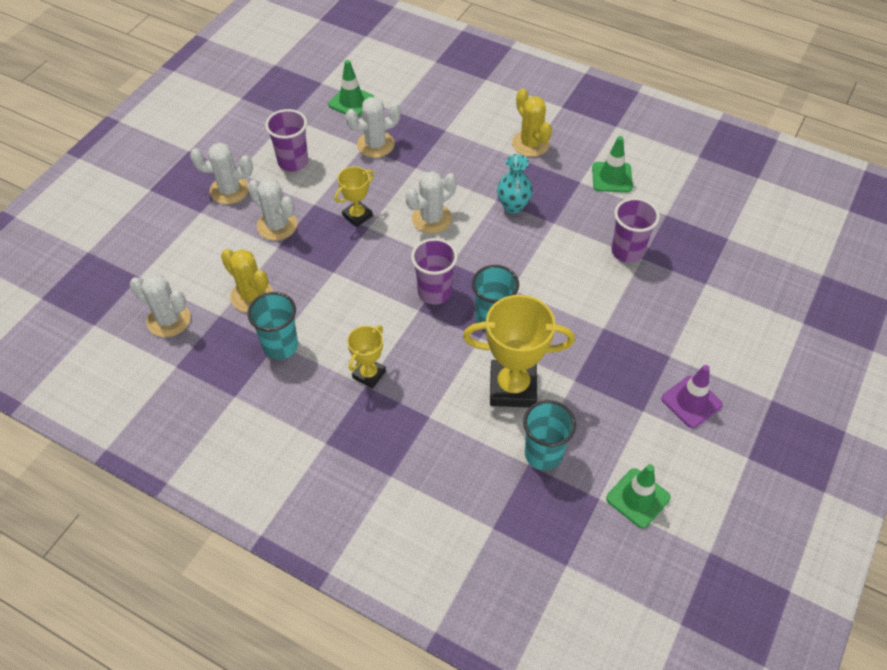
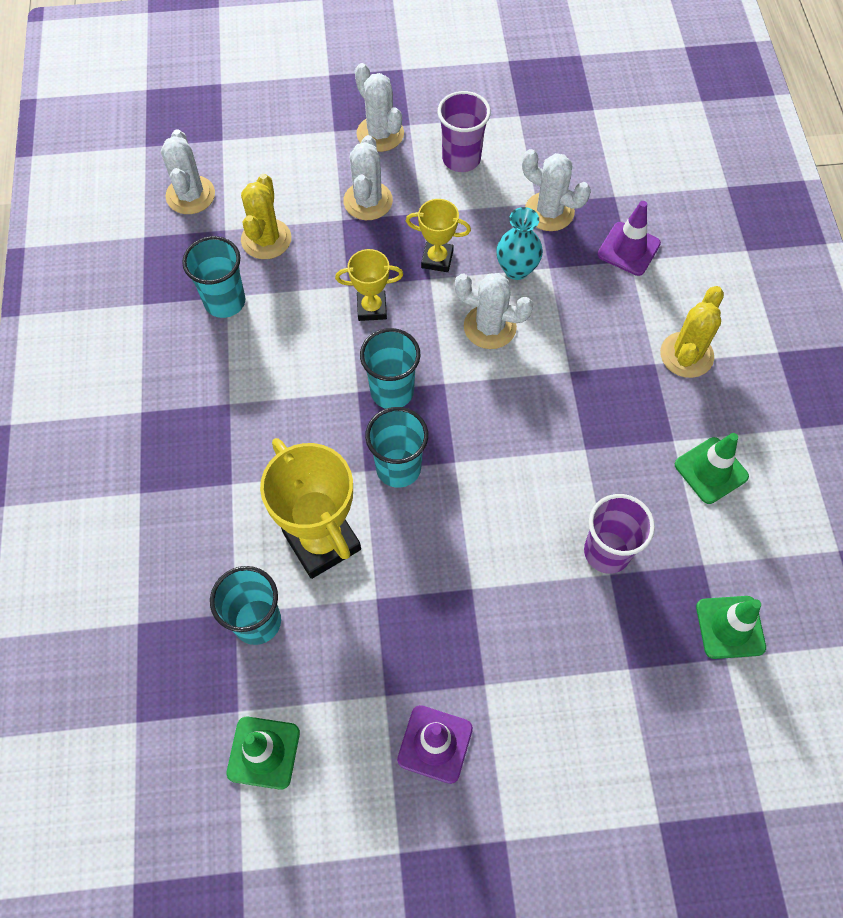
camera: 55 degrees right, 10 degrees up
green traffic cone [328,60,375,117] -> green traffic cone moved to [696,596,766,659]
yellow trophy [347,325,386,389] -> yellow trophy moved to [335,249,403,321]
purple cup [411,238,458,305] -> turquoise cup [360,328,420,409]
turquoise vase [497,154,533,214] -> turquoise vase moved to [497,207,543,280]
none -> purple traffic cone [598,201,661,276]

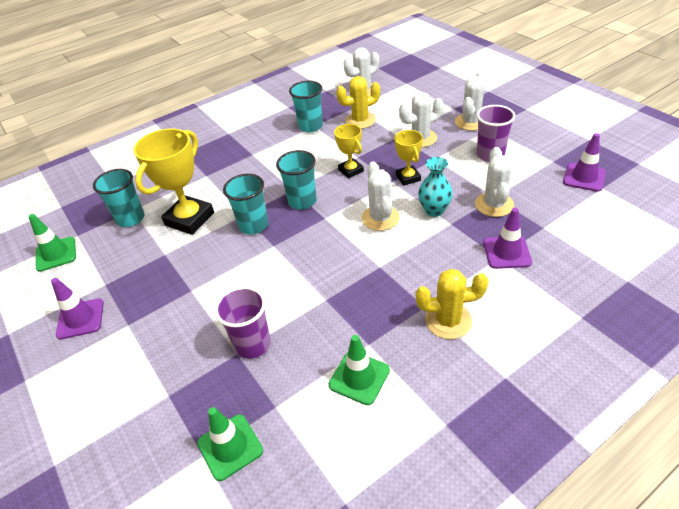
camera: 65 degrees right, 20 degrees down
none -> purple traffic cone [563,133,606,192]

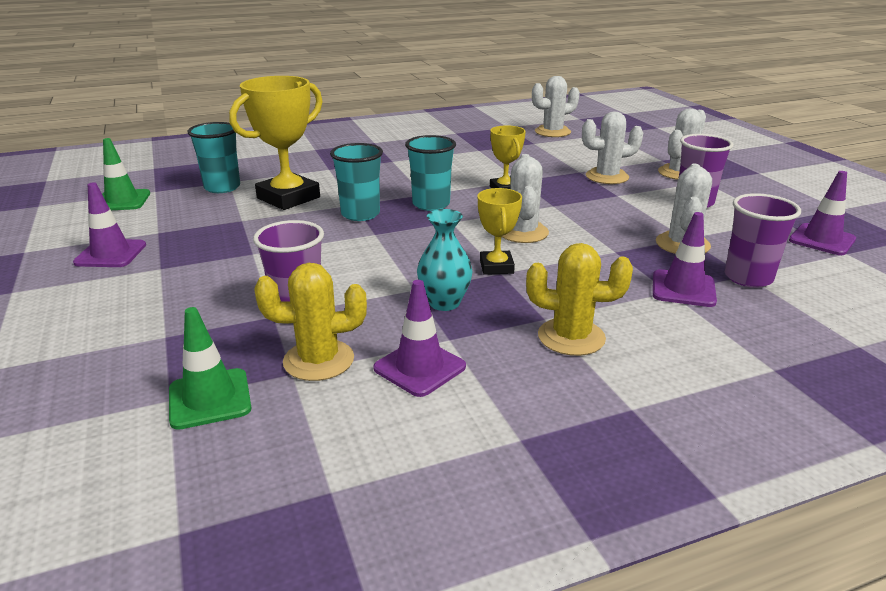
camera: 10 degrees right, 15 degrees down
turquoise cup [289,81,323,132] -> none
green traffic cone [329,335,390,405] -> purple traffic cone [373,280,466,397]
yellow cactus [336,76,380,129] -> yellow cactus moved to [254,263,367,381]
yellow trophy [394,130,423,186] -> yellow trophy moved to [478,188,522,275]
turquoise vase [418,157,453,217] -> turquoise vase moved to [417,209,472,311]
none -> purple cup [725,193,801,288]

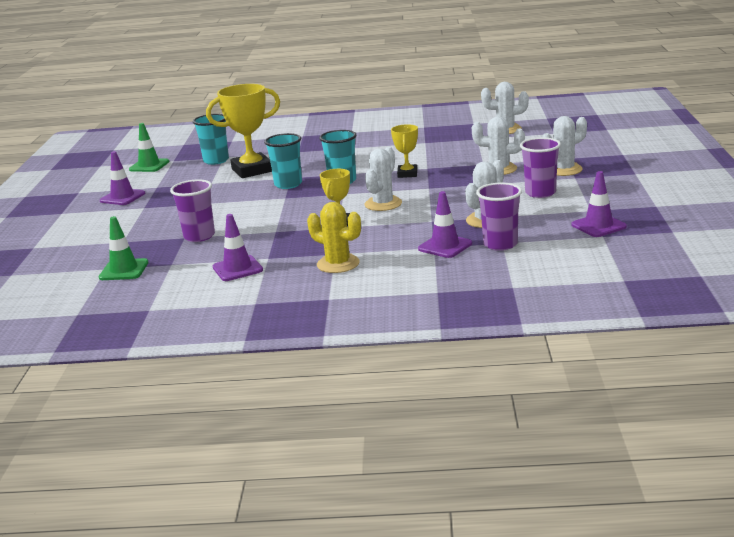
camera: 25 degrees right, 5 degrees down
yellow cactus [254,263,367,381] -> none
turquoise vase [417,209,472,311] -> none

